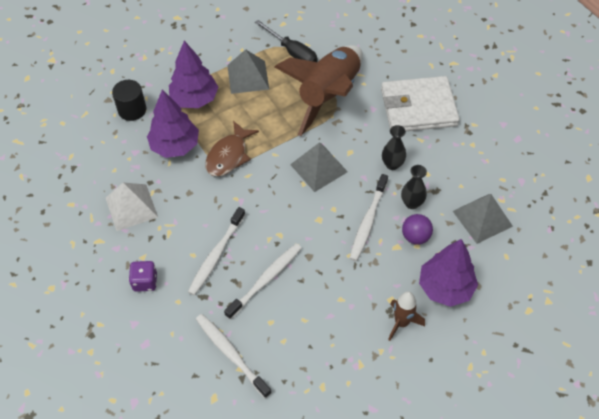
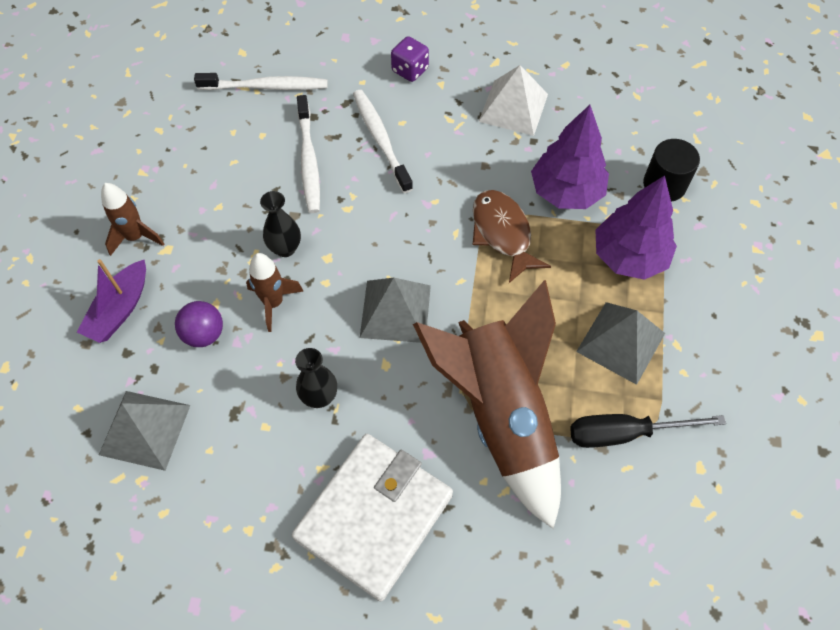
camera: 130 degrees right, 5 degrees up
white toothbrush [349,174,388,261] -> brown rocket [246,253,304,332]
black vase [401,165,427,209] -> black vase moved to [260,191,301,257]
purple tree [419,239,478,307] -> purple boat [77,259,146,343]

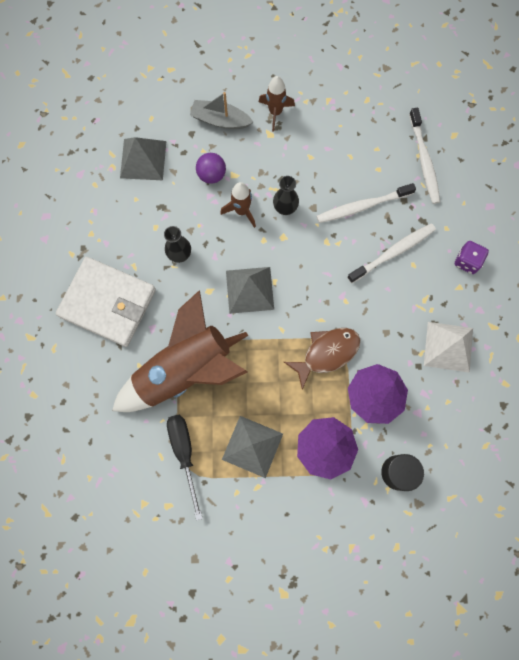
camera: 80 degrees right, 15 degrees up
purple boat [77,259,146,343] -> grey boat [190,92,253,129]

